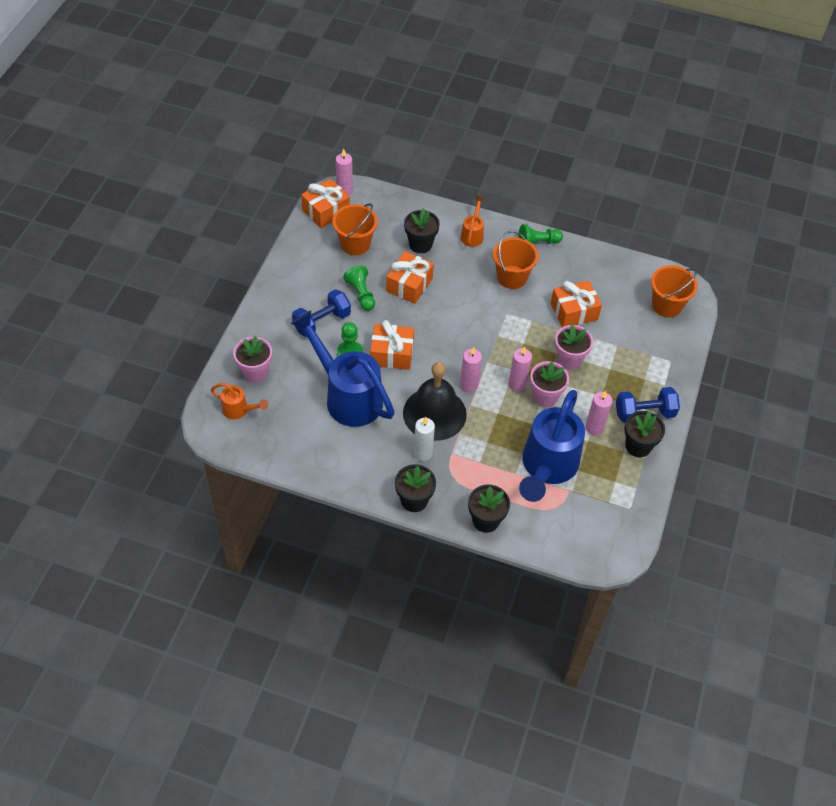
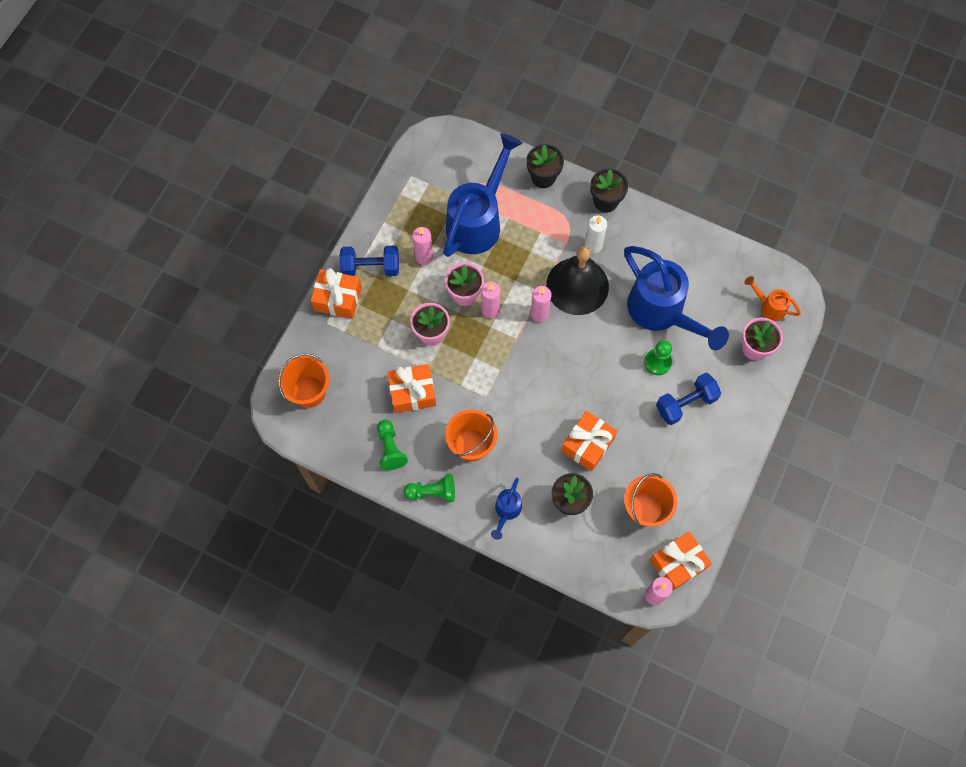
camera: 170 degrees left, 15 degrees up
green pawn [343,266,375,311] -> green pawn moved to [377,420,408,470]
orange gift [370,320,414,370] -> orange gift moved to [310,268,362,319]
orange watering can [460,196,484,247] -> blue watering can [491,478,522,540]
black flower pot [624,411,665,457] -> none

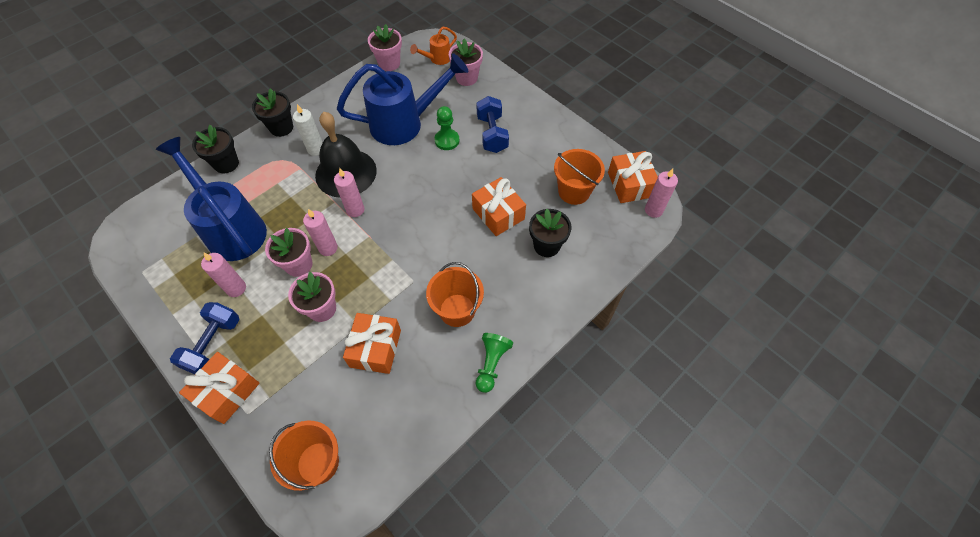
camera: 70 degrees left, 10 degrees down
green pawn [377,420,408,470] -> none
blue watering can [491,478,522,540] -> none
none -> pink flower pot [368,24,402,71]

